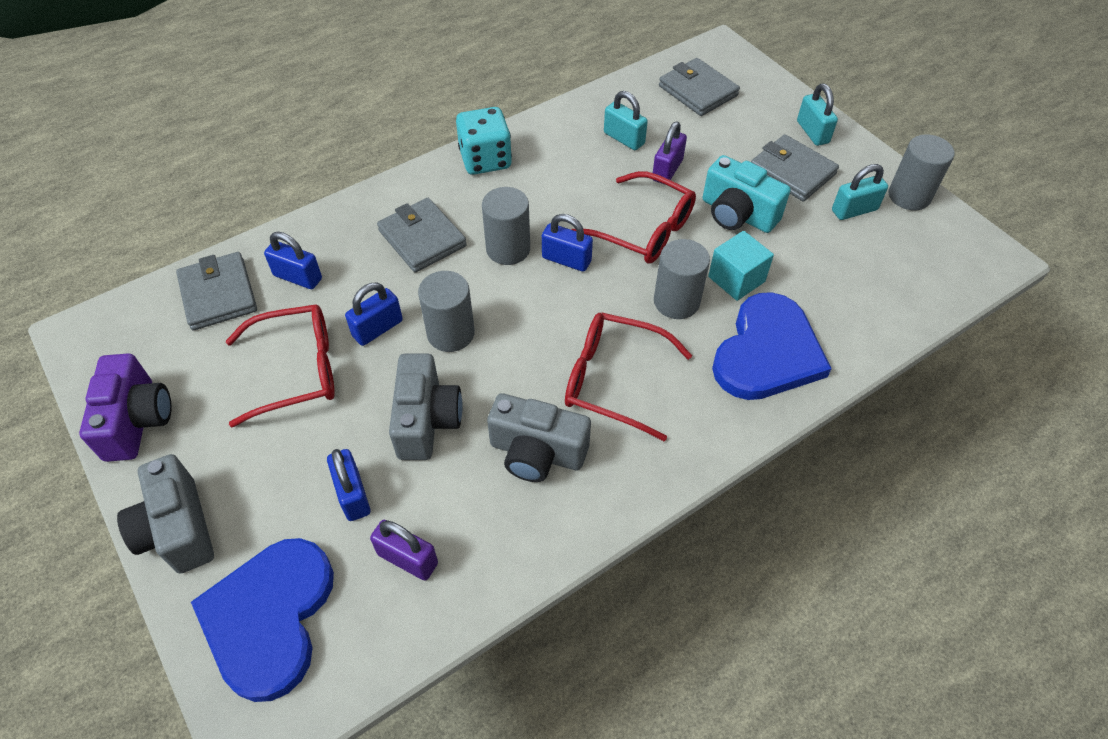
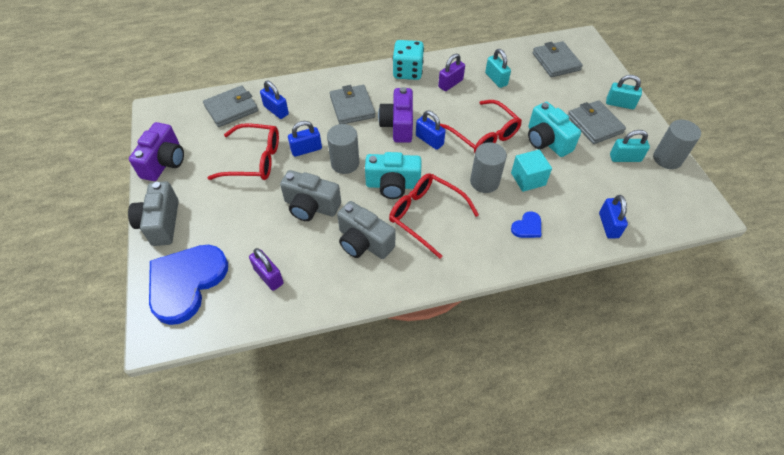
camera: 20 degrees right, 0 degrees up
grey wallet [176,252,257,330] -> grey wallet turned 60 degrees clockwise [203,85,258,127]
blue padlock [327,449,370,521] -> blue padlock moved to [599,195,628,239]
grey camera [389,354,463,460] -> grey camera turned 90 degrees clockwise [280,170,341,221]
grey cylinder [482,187,530,265] -> purple camera [378,87,413,143]
purple padlock [653,122,687,184] -> purple padlock moved to [438,54,465,91]
blue heart [712,292,832,400] -> blue heart [511,211,541,238], size x0.42
turquoise padlock [797,84,838,146] -> turquoise padlock turned 75 degrees counterclockwise [606,75,642,109]
none -> turquoise camera [365,152,422,199]

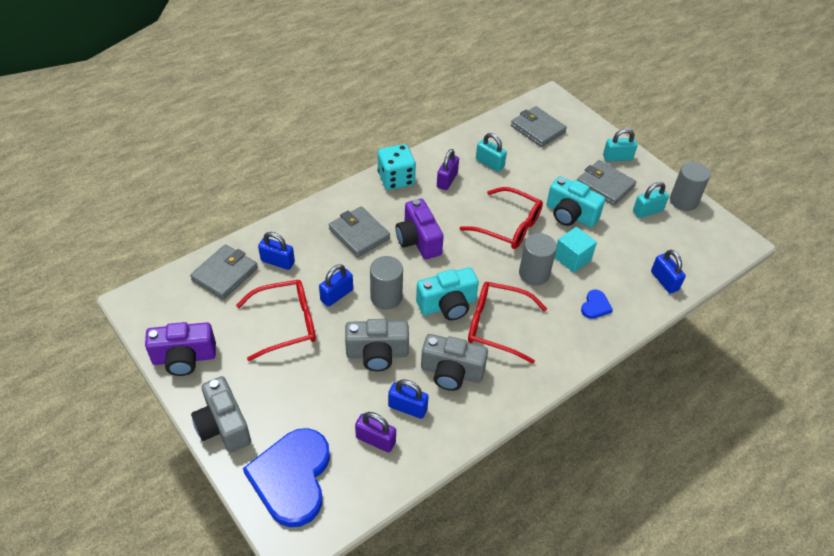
camera: 25 degrees left, 5 degrees down
purple camera [129,122,184,181] -> purple camera turned 90 degrees clockwise [145,322,216,376]
blue padlock [416,111,445,150] -> blue padlock moved to [388,380,429,419]

